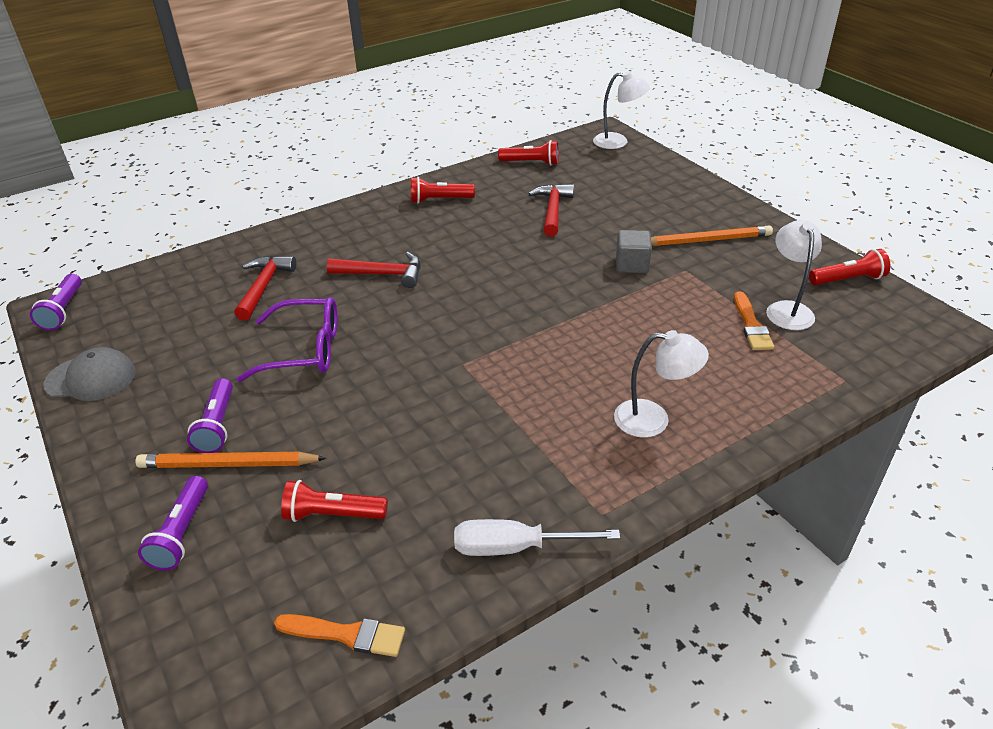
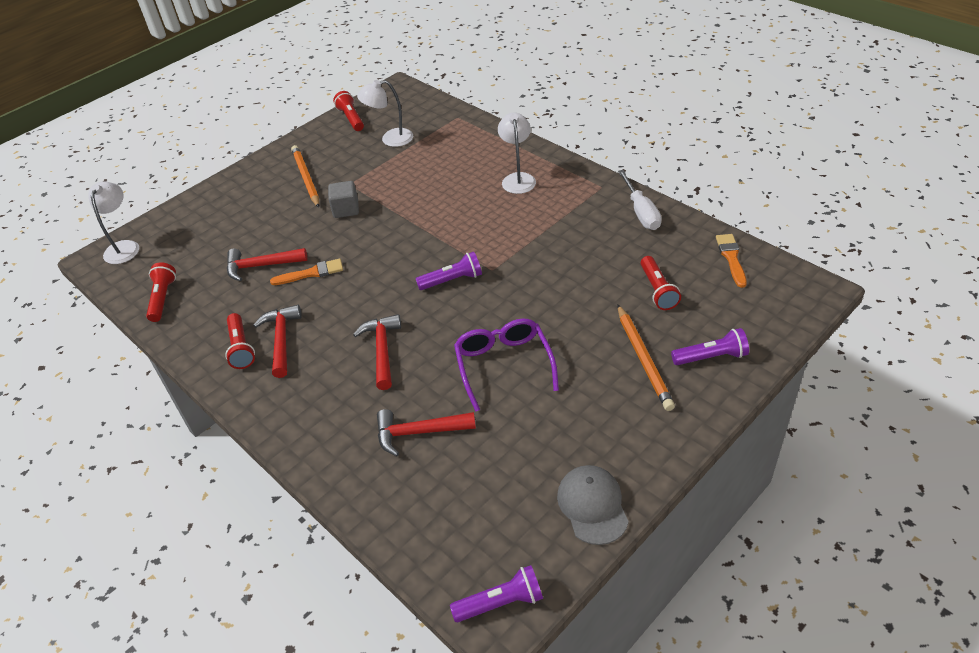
camera: 100 degrees left, 5 degrees up
purple flashlight [187,378,233,453] -> purple flashlight moved to [416,252,482,290]
orange brush [734,291,774,350] -> orange brush moved to [270,258,343,285]
none -> red hammer [253,305,302,378]

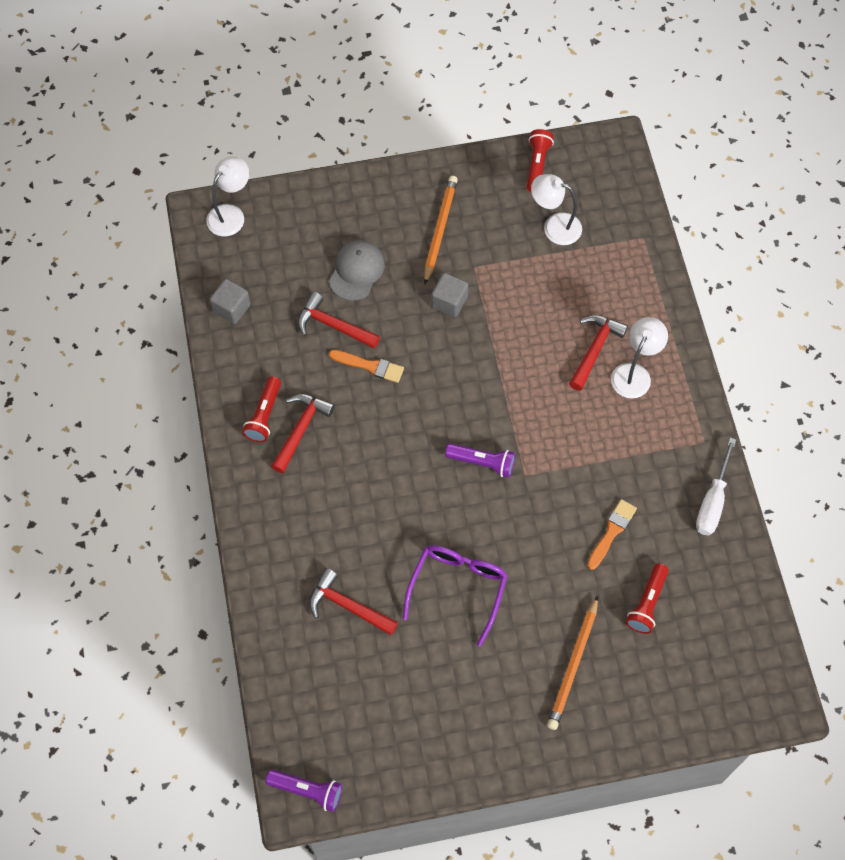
camera: 30 degrees right, 20 degrees up
red flashlight [146,262,176,322] -> grey cube [210,279,251,324]
red hammer [353,314,401,390] -> red hammer moved to [569,315,628,391]
grey cap [557,465,629,545] -> grey cap moved to [329,240,385,301]
purple flashlight [671,328,749,365] -> none
orange brush [716,234,747,288] -> orange brush moved to [587,499,637,570]

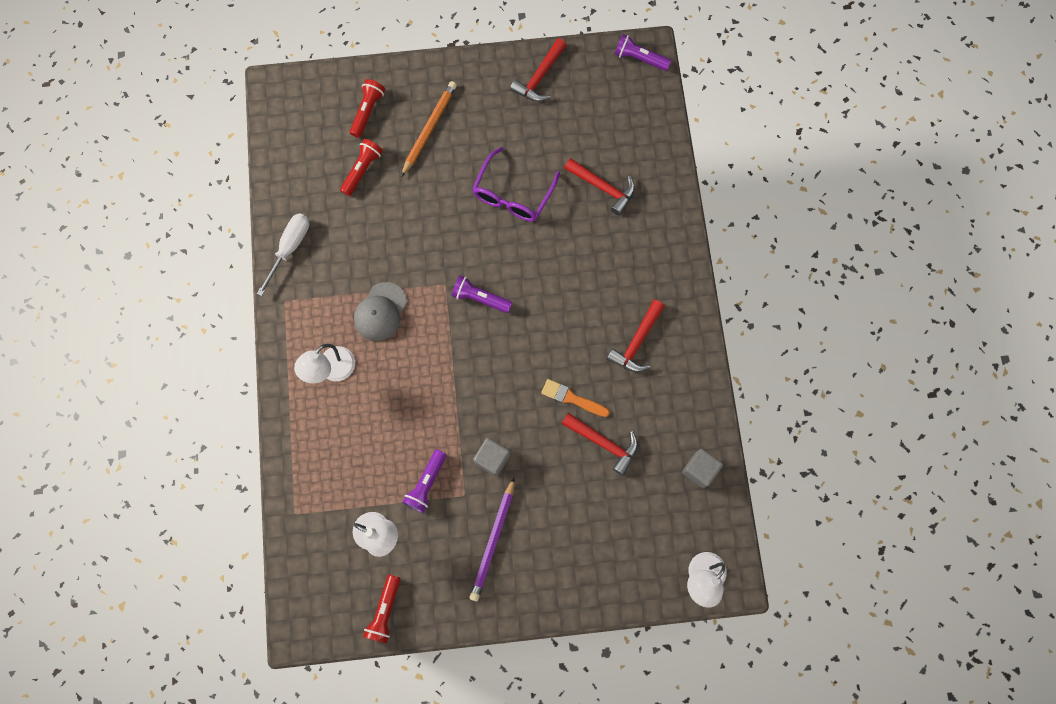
camera: 175 degrees left, 10 degrees up
red flashlight [242,376,281,442] -> red flashlight moved to [350,79,385,138]
grey cap [329,240,385,301] -> grey cap moved to [354,282,407,341]
orange pencil [424,176,458,284] -> purple pencil [469,477,515,601]
red hammer [569,315,628,391] -> red hammer moved to [510,38,567,102]
orange brush [587,499,637,570] -> none
none -> purple flashlight [402,449,447,513]

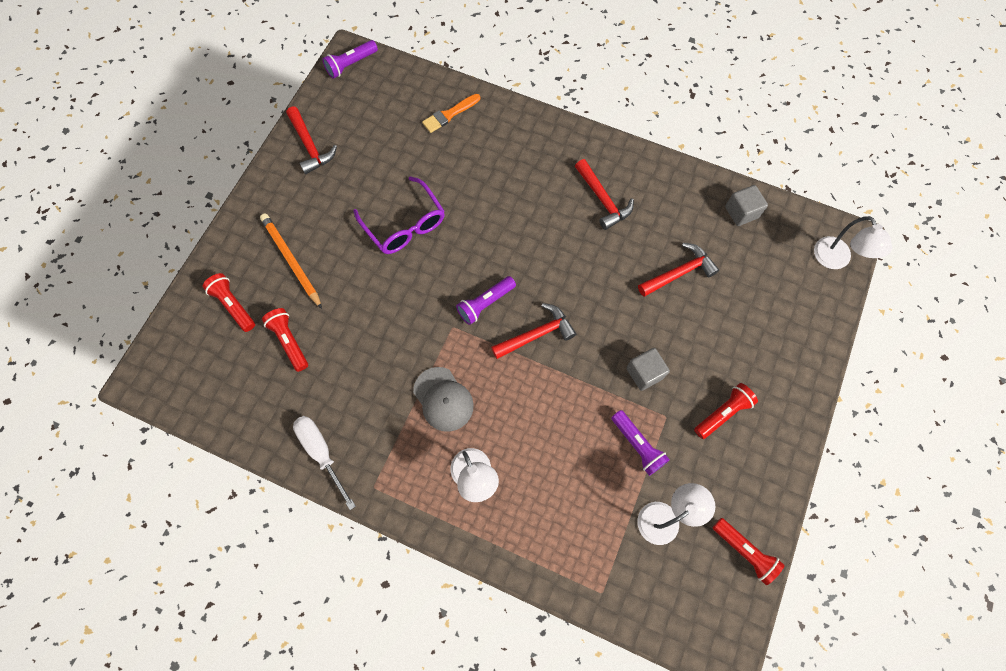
camera: 60 degrees left, 5 degrees down
purple pencil [469,477,515,601] -> red flashlight [694,383,758,439]
orange brush [541,379,610,417] -> orange brush moved to [422,94,480,133]
red hammer [564,158,635,216] -> red hammer moved to [491,303,576,359]

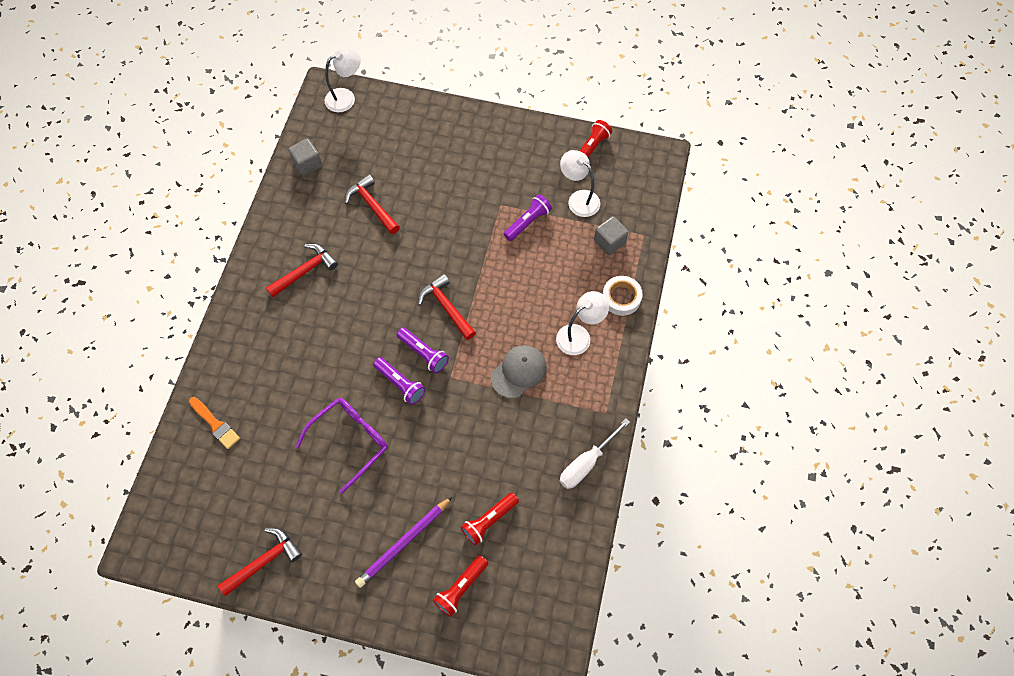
camera: 100 degrees left, 5 degrees down
orange pencil [260,214,322,309] -> purple pencil [355,496,453,588]
purple flashlight [322,40,378,79] -> purple flashlight moved to [373,357,425,405]
grey cube [626,348,670,391] -> grey cube moved to [594,216,629,255]
red flashlight [694,383,758,439] -> none
none -> white tape [602,276,643,316]

